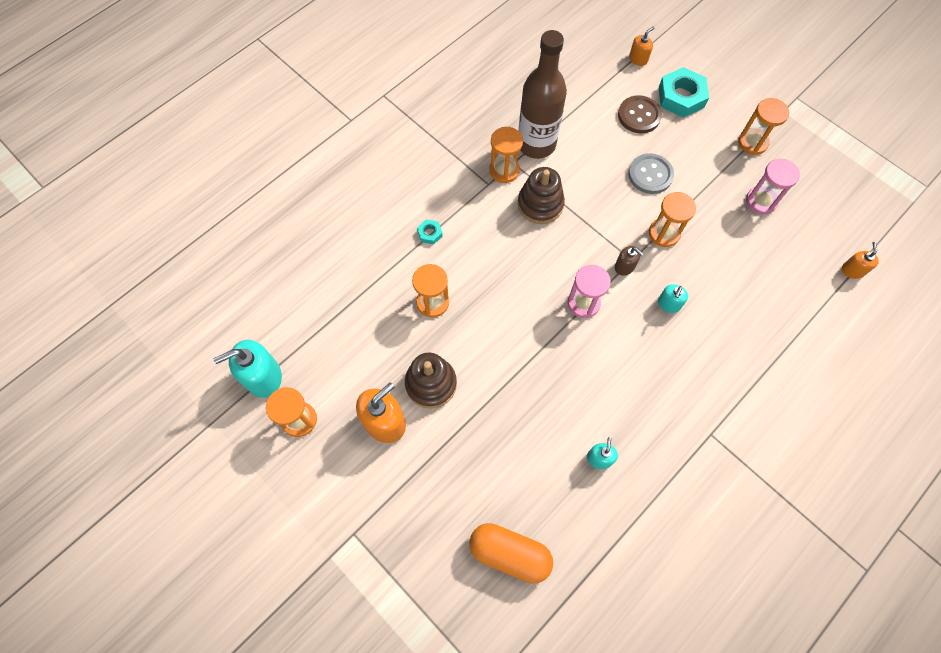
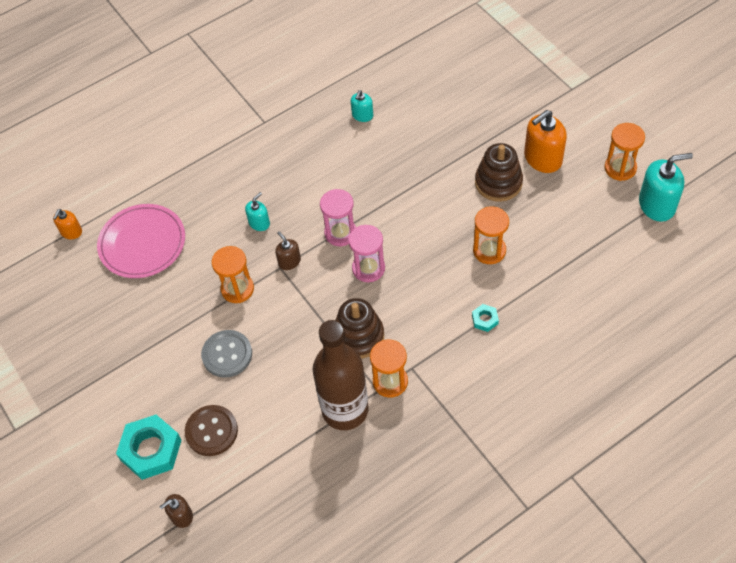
camera: 165 degrees left, 10 degrees down
orange capsule [469,523,553,584] -> none
orange soap dispenser [629,27,654,66] -> brown soap dispenser [159,494,193,528]
orange hourglass [738,98,789,155] -> none
pink hourglass [746,159,800,214] -> pink hourglass moved to [348,225,385,282]
none -> pink plate [97,204,185,278]

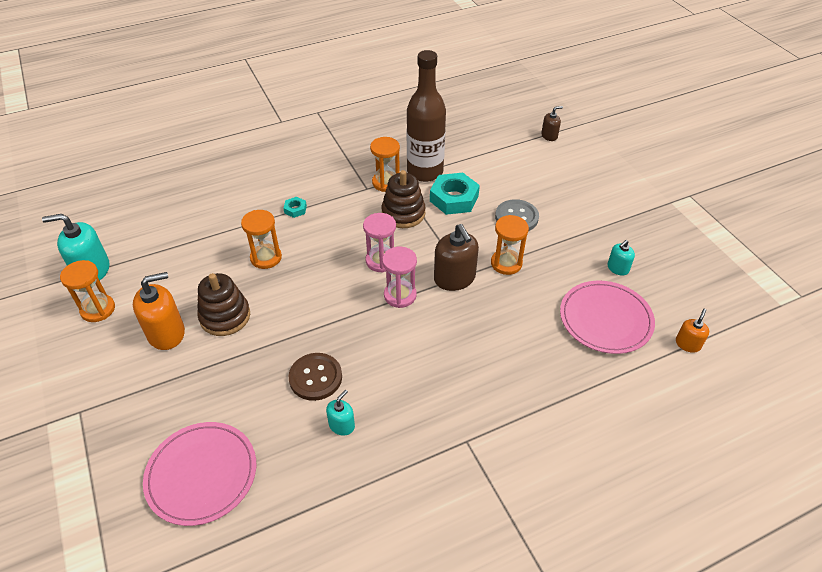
camera: 175 degrees left, 10 degrees down
turquoise nut [116,415,182,480] -> turquoise nut moved to [430,173,480,215]
brown button [185,405,238,456] -> brown button moved to [289,353,342,401]
turquoise soap dispenser [245,192,270,231] -> turquoise soap dispenser moved to [607,240,635,276]
brown soap dispenser [275,231,301,270] -> brown soap dispenser [434,224,479,291], size x1.85
none -> pink plate [143,422,256,526]

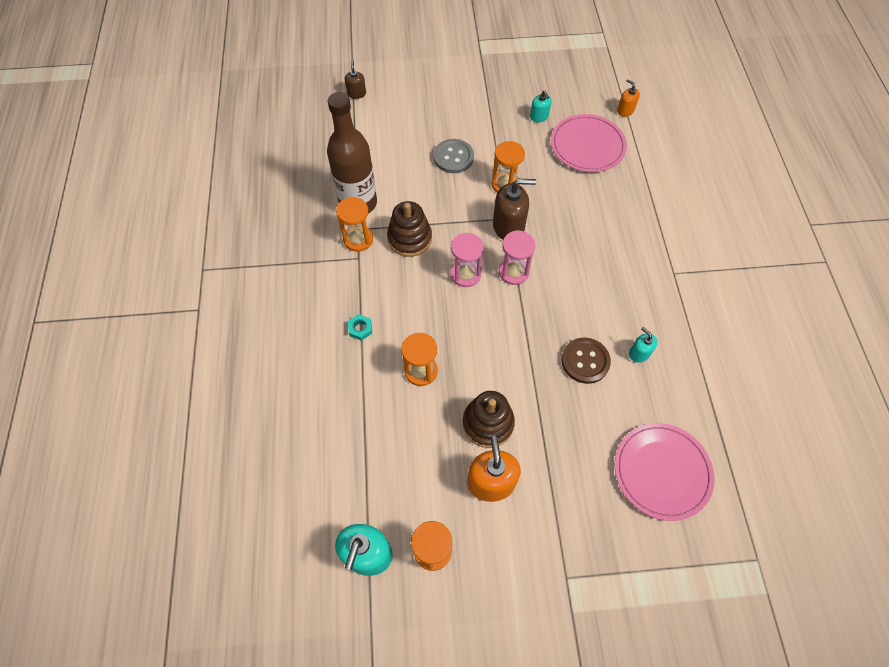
camera: 70 degrees left, 15 degrees up
turquoise nut [430,173,480,215] -> none

